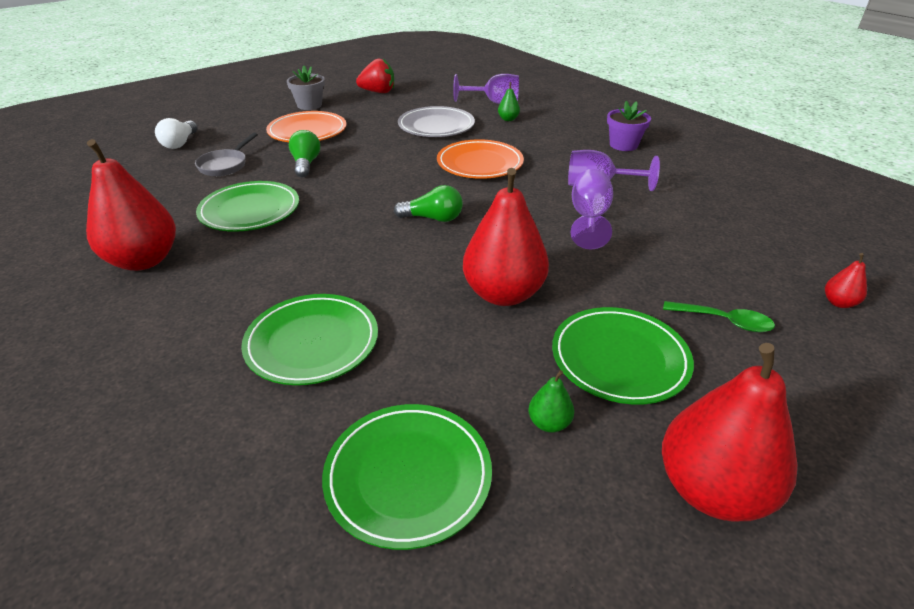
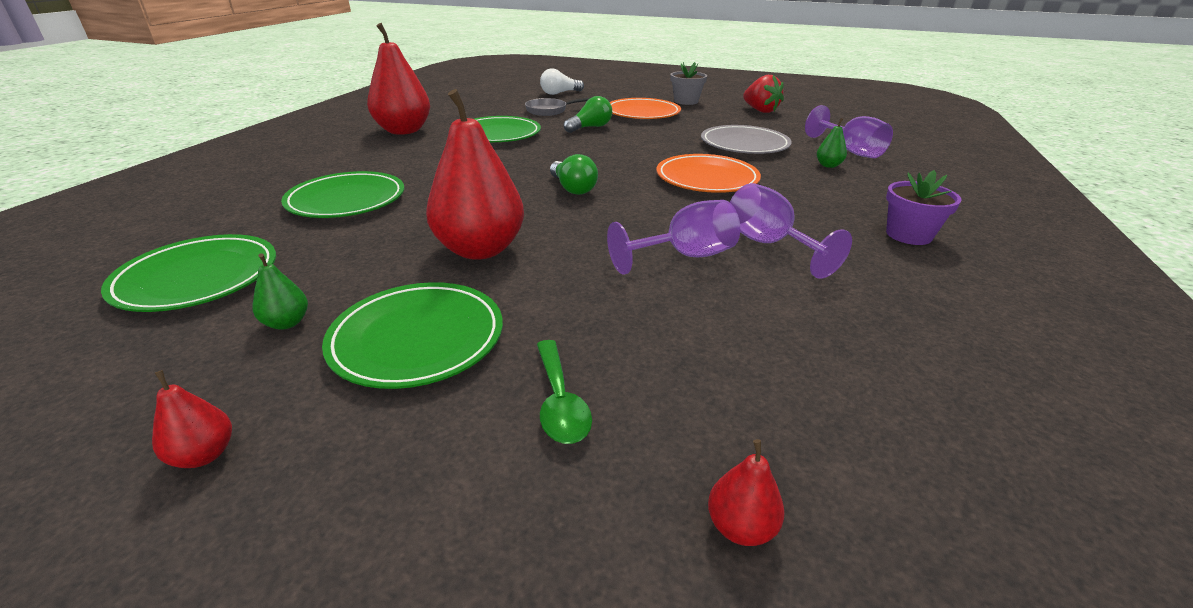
camera: 55 degrees right, 5 degrees down
red pear [662,343,797,521] -> red pear [152,370,232,468], size x0.42

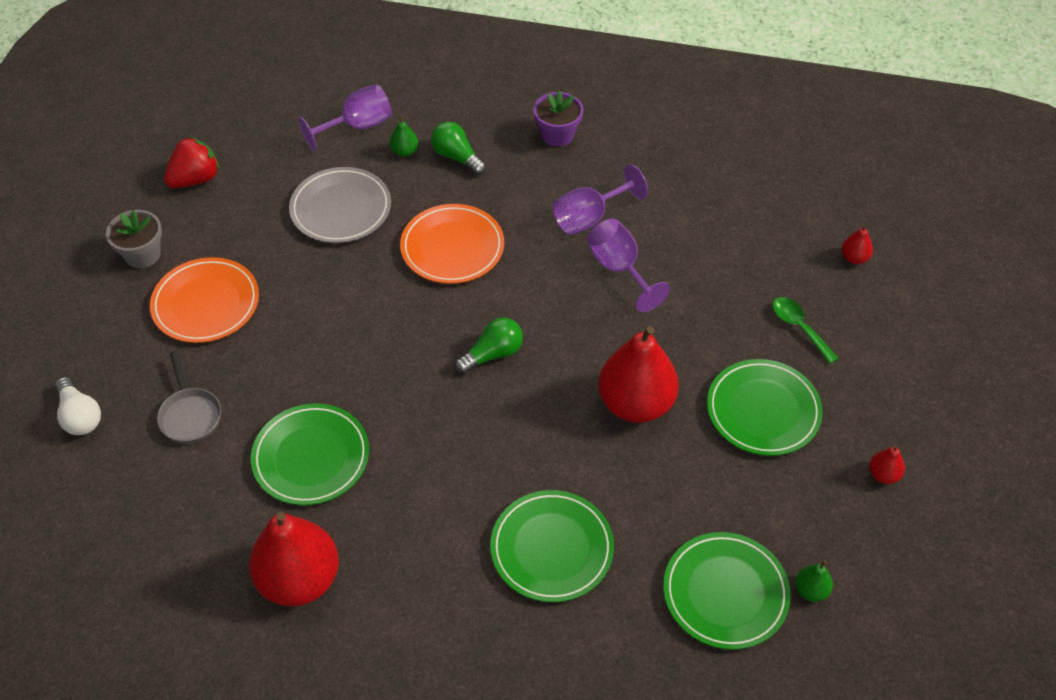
camera: 95 degrees left, 20 degrees up
green pear [252,253,308,330] -> green pear moved to [795,560,833,602]
green spoon [537,340,592,444] -> green spoon turned 105 degrees counterclockwise [772,297,839,364]
green light bulb [564,96,612,133] -> green light bulb moved to [431,122,486,175]

